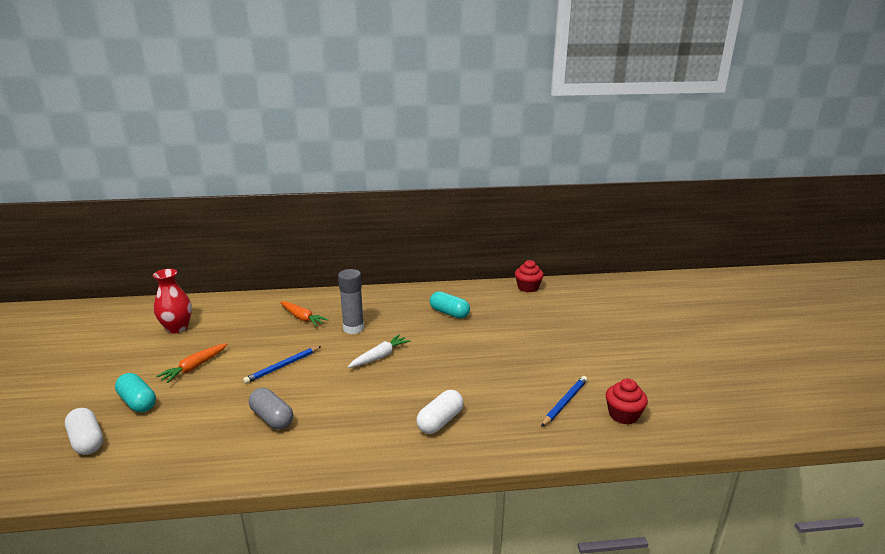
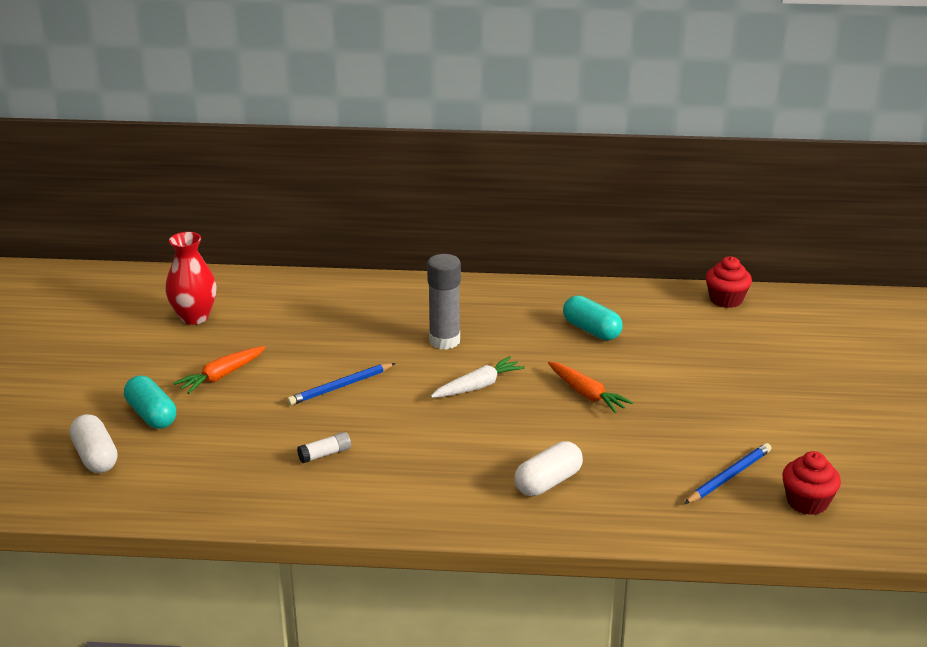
camera: 10 degrees right, 5 degrees up
grey capsule [249,388,293,430] -> white glue stick [297,432,351,463]
orange carrot [280,301,329,327] -> orange carrot moved to [548,362,633,413]

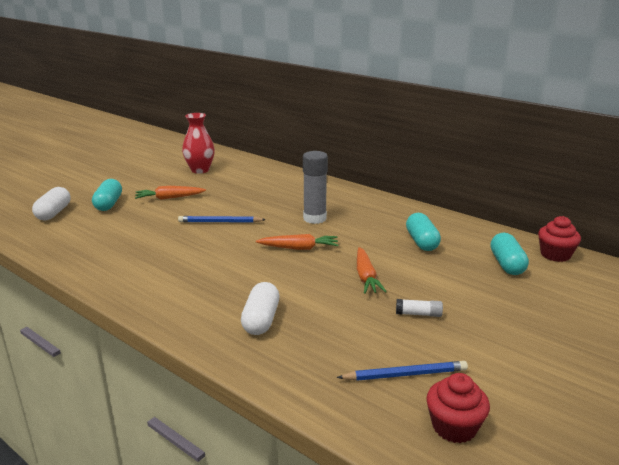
camera: 35 degrees right, 5 degrees down
white glue stick [297,432,351,463] -> white glue stick moved to [396,299,443,317]
white carrot [431,356,525,398] -> orange carrot [256,234,339,250]
white capsule [514,441,583,496] -> white capsule turned 75 degrees counterclockwise [241,282,279,335]
none -> turquoise capsule [490,233,529,275]

